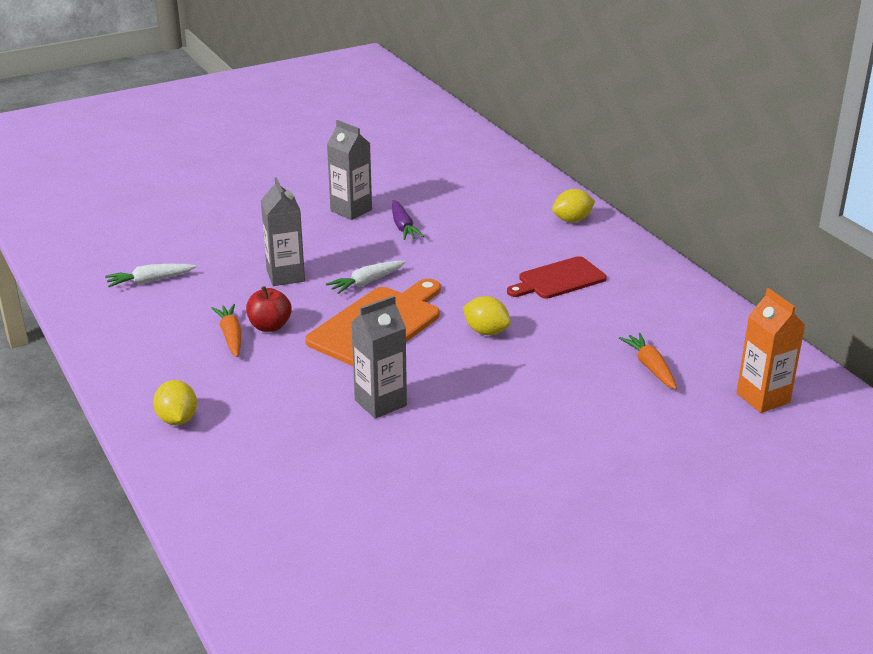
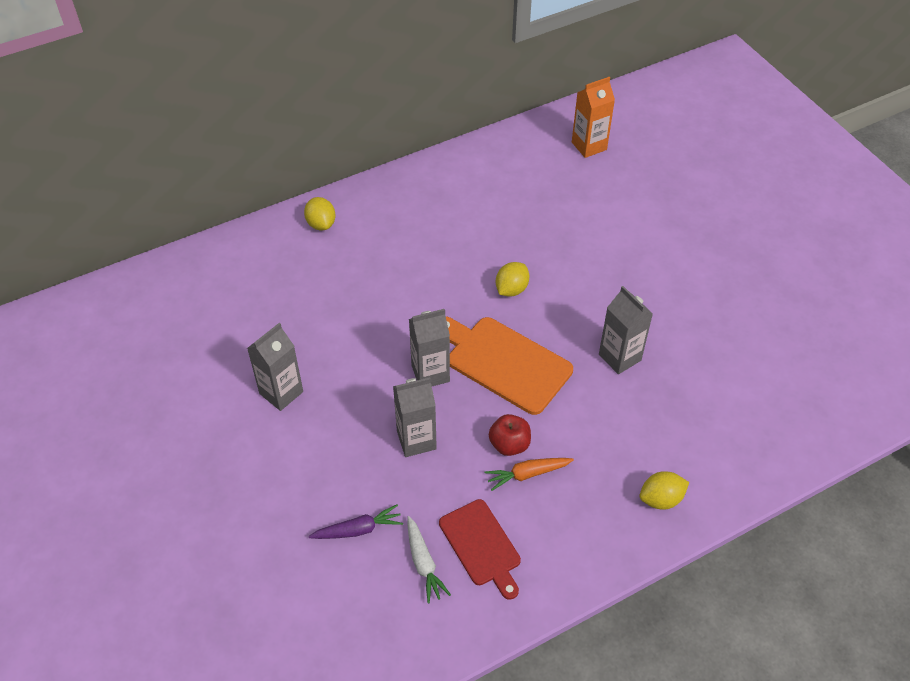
camera: 90 degrees left, 20 degrees up
white carrot [326,261,406,294] -> grey carton [409,309,450,386]
purple carrot [392,200,424,240] -> purple carrot moved to [309,504,403,539]
red cutting board [507,256,607,299] -> red cutting board moved to [439,499,521,600]
orange carrot [619,333,677,390] -> none

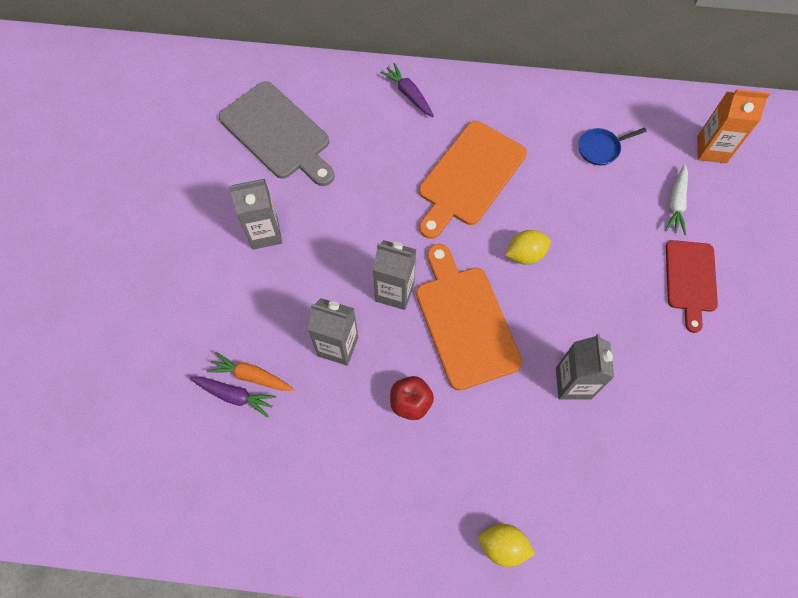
camera: 35 degrees right, 15 degrees up
yellow lemon [304,197,335,230] -> purple carrot [380,63,434,117]
white carrot [407,516,451,603] -> white carrot moved to [665,164,688,235]
red cutting board [439,499,521,600] -> red cutting board moved to [666,240,718,333]
orange carrot [485,458,574,491] -> orange carrot moved to [207,352,294,391]
none -> grey cutting board [219,81,335,186]
none -> orange cutting board [419,121,527,239]
none -> blue pan [578,128,647,166]

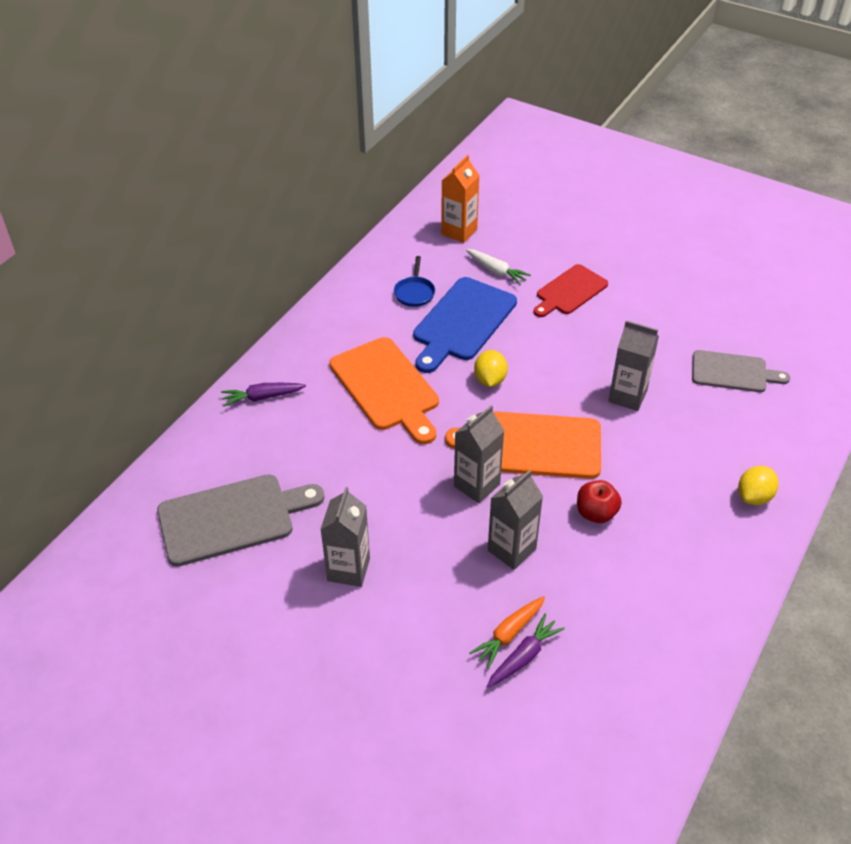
camera: 65 degrees left, 20 degrees down
red cutting board [666,240,718,333] -> red cutting board turned 105 degrees clockwise [533,264,608,317]
none -> blue cutting board [413,277,517,373]
none -> grey cutting board [692,350,790,392]

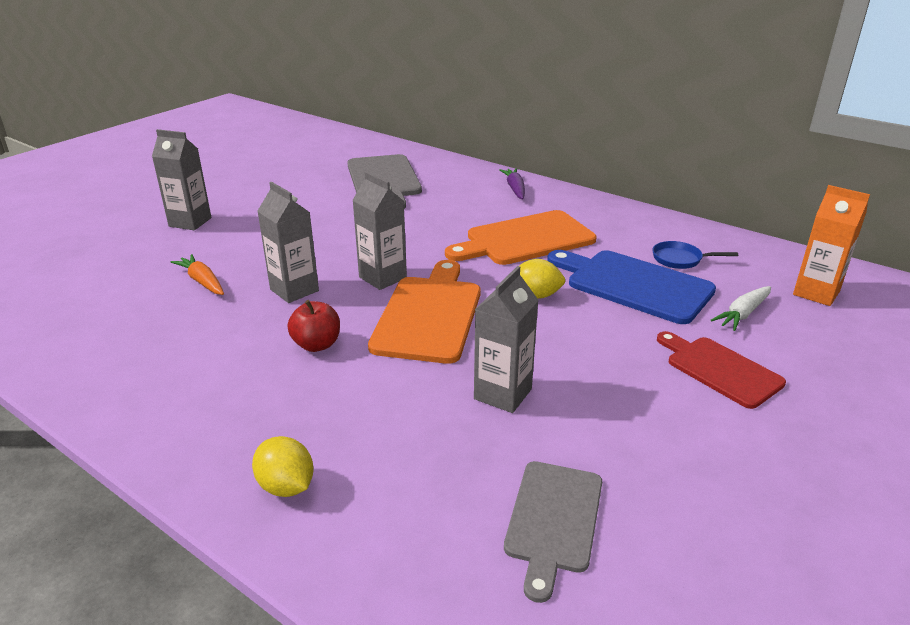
camera: 95 degrees right, 15 degrees down
grey carton [320,487,370,587] -> grey carton moved to [152,129,211,230]
purple carrot [487,614,564,688] -> none

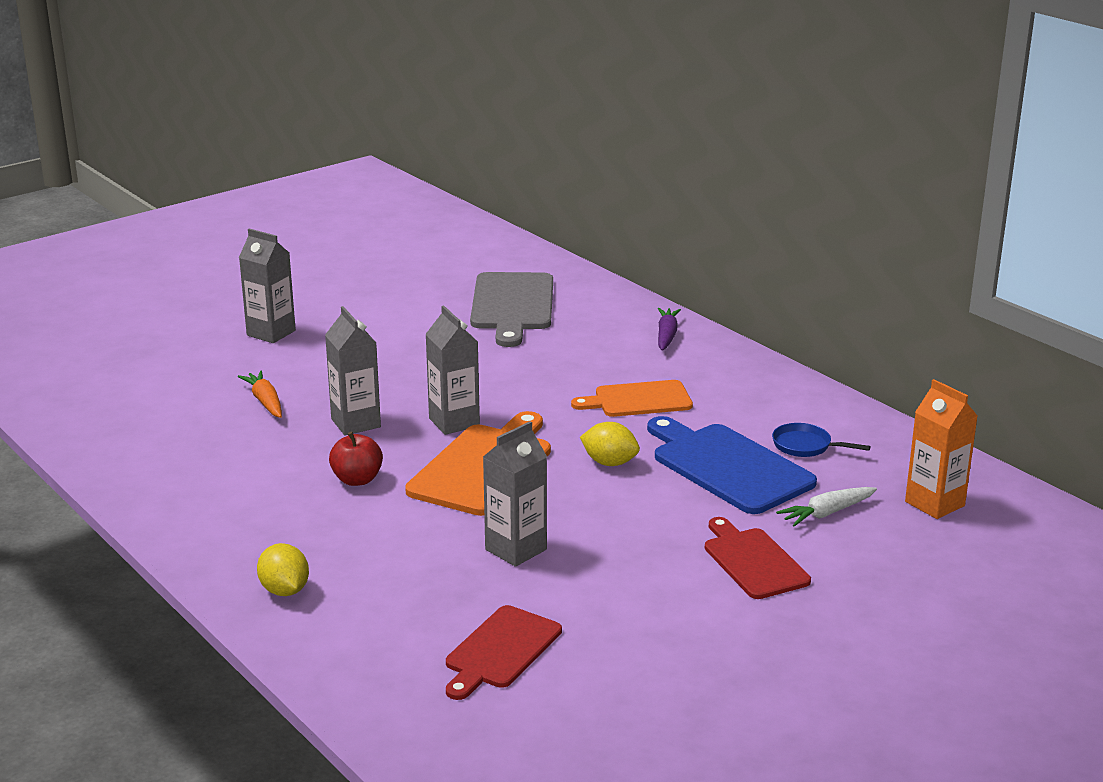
camera: 15 degrees right, 5 degrees down
orange cutting board [445,210,596,265] -> orange cutting board [571,380,693,417], size x0.65
grey cutting board [504,461,602,603] -> red cutting board [446,605,562,700]

